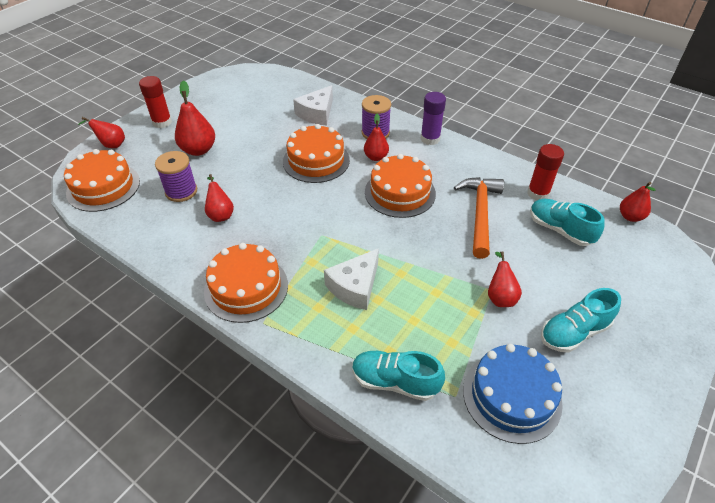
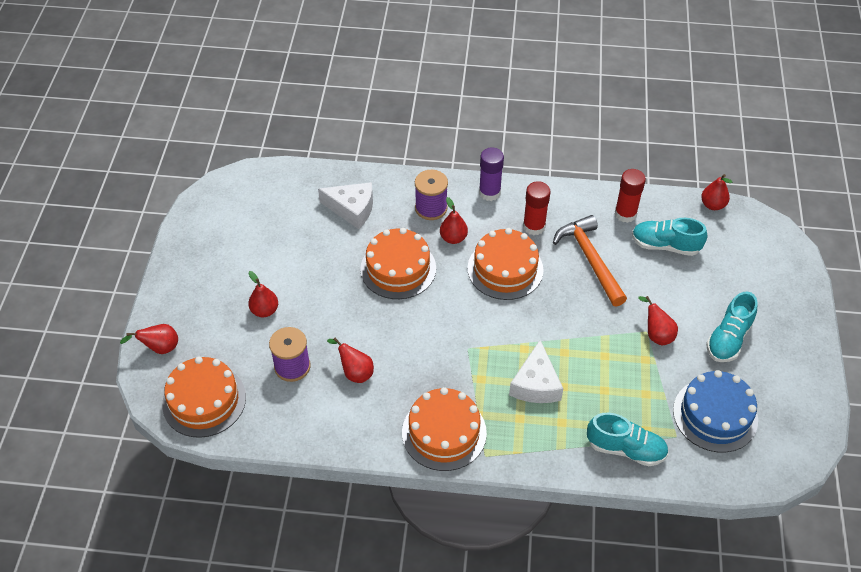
camera: 30 degrees left, 5 degrees up
red glue stick [139,76,172,128] -> red glue stick moved to [523,181,551,235]
red pear [175,81,215,156] -> red pear [248,271,278,317], size x0.64
white cheese [293,85,333,126] -> white cheese turned 75 degrees counterclockwise [318,182,373,229]
turquoise shoe [352,351,445,401] -> turquoise shoe turned 150 degrees counterclockwise [587,413,668,466]

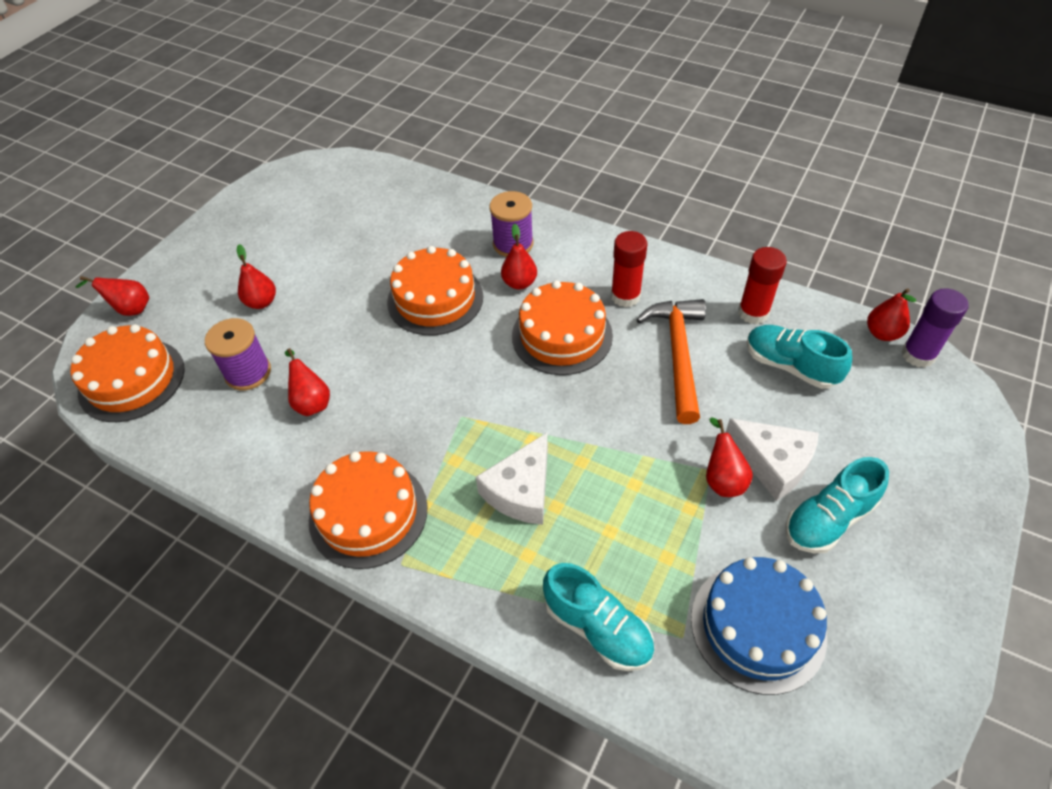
camera: 25 degrees right, 0 degrees up
white cheese [318,182,373,229] -> white cheese moved to [725,418,819,501]
purple glue stick [479,148,504,201] -> purple glue stick moved to [901,288,969,368]

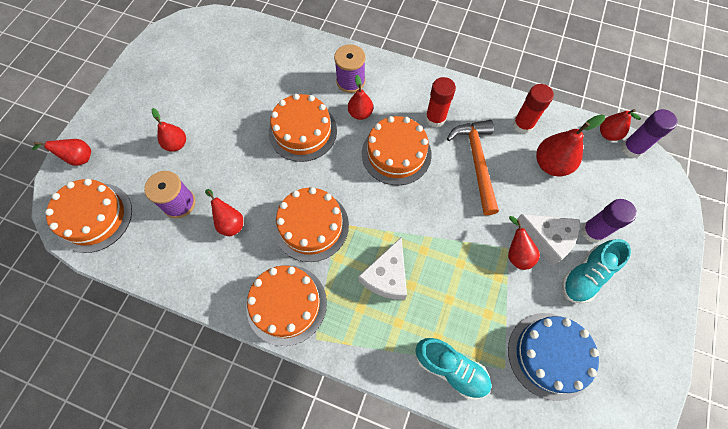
camera: 10 degrees left, 15 degrees up
turquoise shoe [747,325,852,389] -> red pear [536,114,605,176]
none -> orange cake [274,187,349,262]
none -> purple glue stick [581,199,637,243]

